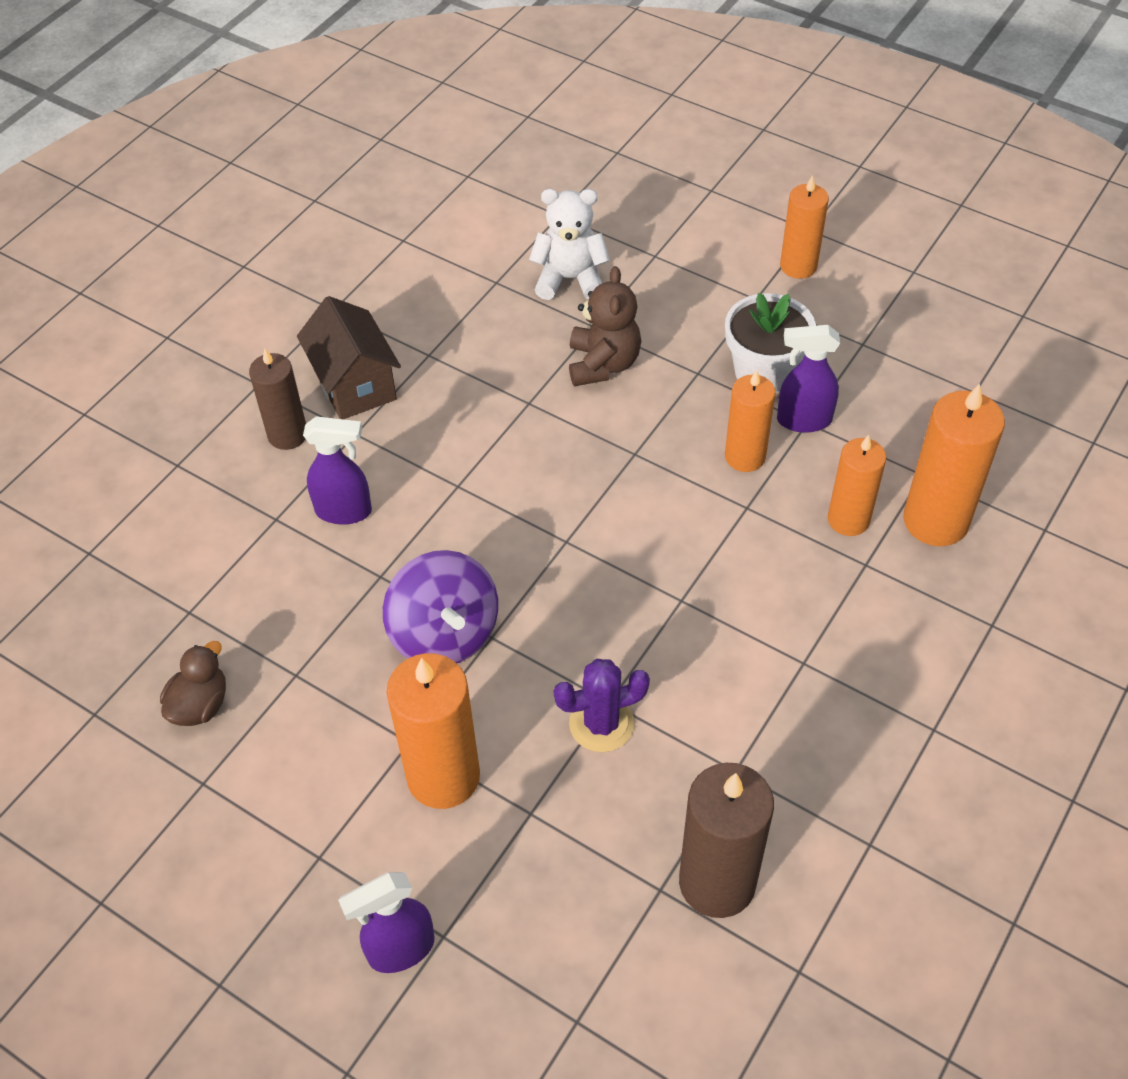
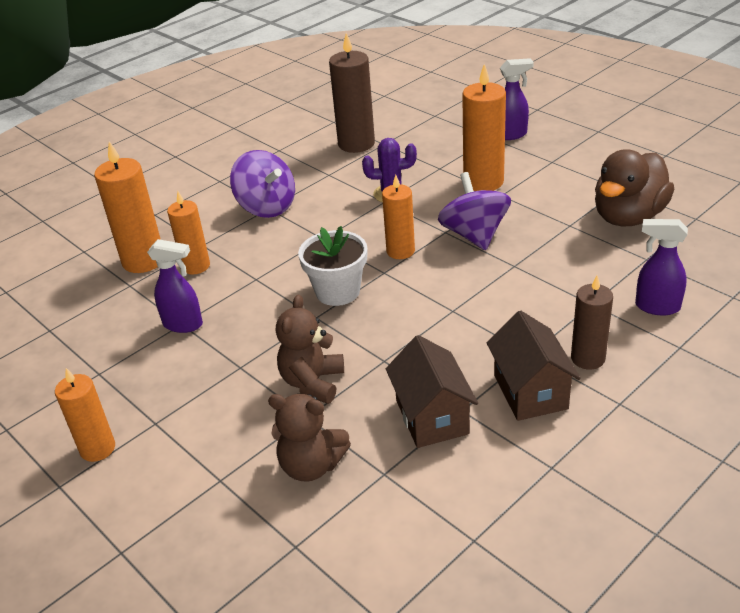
camera: 165 degrees left, 15 degrees down
brown duck [160,641,226,726] -> brown duck [595,149,674,226], size x1.96
purple spray bottle [303,416,372,525] -> purple spray bottle moved to [635,219,688,315]
white teddy bear [529,189,610,300] -> brown teddy bear [268,394,351,482]
white flower pot [725,293,816,393] -> white flower pot moved to [298,226,367,306]
orange candle [725,370,776,472] -> orange candle moved to [382,175,415,259]
none -> purple spinning top [230,150,295,218]
none -> brown house [386,335,478,448]

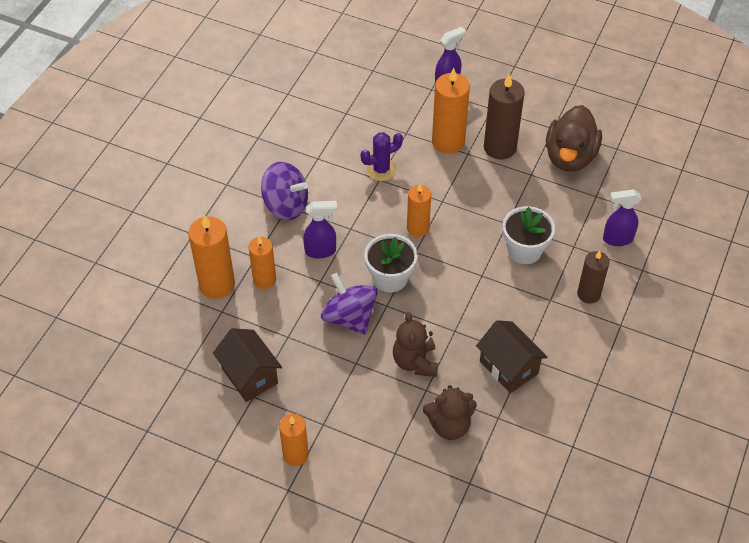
camera: 25 degrees left, 15 degrees up
purple spray bottle [147,239,203,333] -> purple spray bottle moved to [303,201,337,259]
brown candle [329,33,375,153] -> brown candle moved to [484,73,525,160]
purple spinning top [438,172,511,250] -> purple spinning top moved to [321,273,378,335]
brown house [487,311,581,421] -> brown house moved to [213,328,282,402]
none -> white flower pot [503,206,555,264]

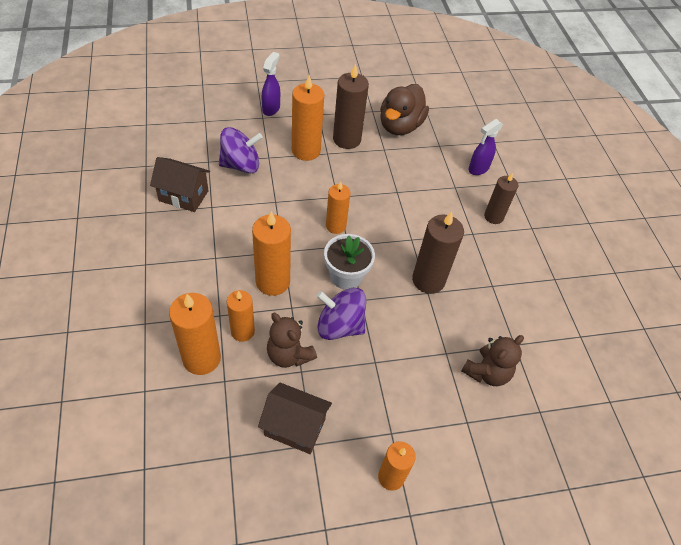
camera: 40 degrees left, 0 degrees up
purple spinning top [261,162,308,220] -> purple spinning top moved to [219,127,263,173]
purple spray bottle [303,201,337,259] -> orange candle [252,211,291,296]
purple cactus [360,132,403,181] -> none
brown teddy bear [393,312,438,377] -> brown teddy bear moved to [267,313,317,368]
brown house [476,320,548,393] -> brown house moved to [150,157,210,212]
white flower pot [503,206,555,264] -> none
brown duck [546,105,602,172] -> brown duck turned 45 degrees clockwise [380,84,429,135]
none -> brown candle [412,211,464,294]

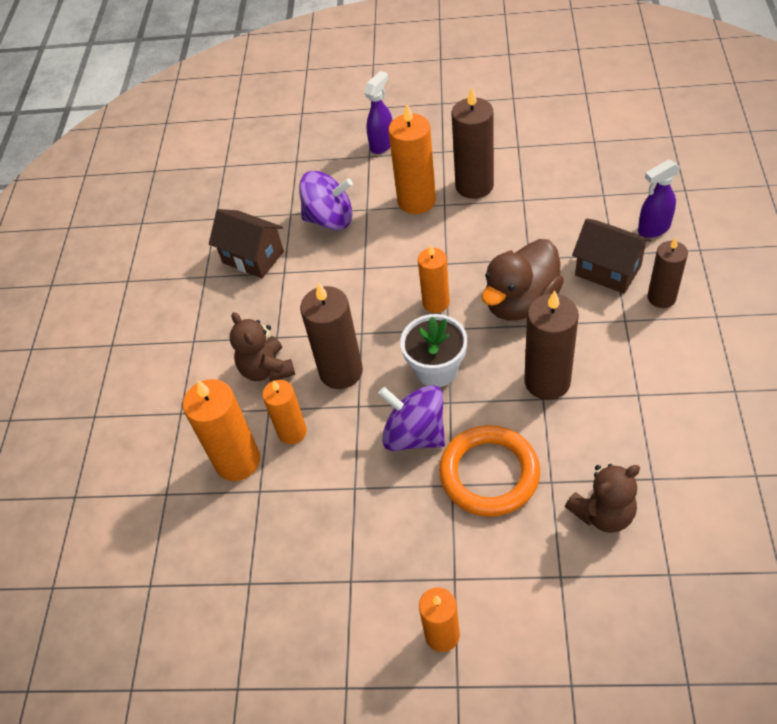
camera: 25 degrees right, 0 degrees up
orange candle [252,211,291,296] -> brown candle [300,282,363,389]
brown house [258,383,332,454] -> brown house moved to [572,219,651,294]
brown teddy bear [267,313,317,368] -> brown teddy bear moved to [230,312,295,382]
brown duck [380,84,429,135] -> brown duck moved to [482,239,564,321]
none -> orange ring [439,425,540,517]

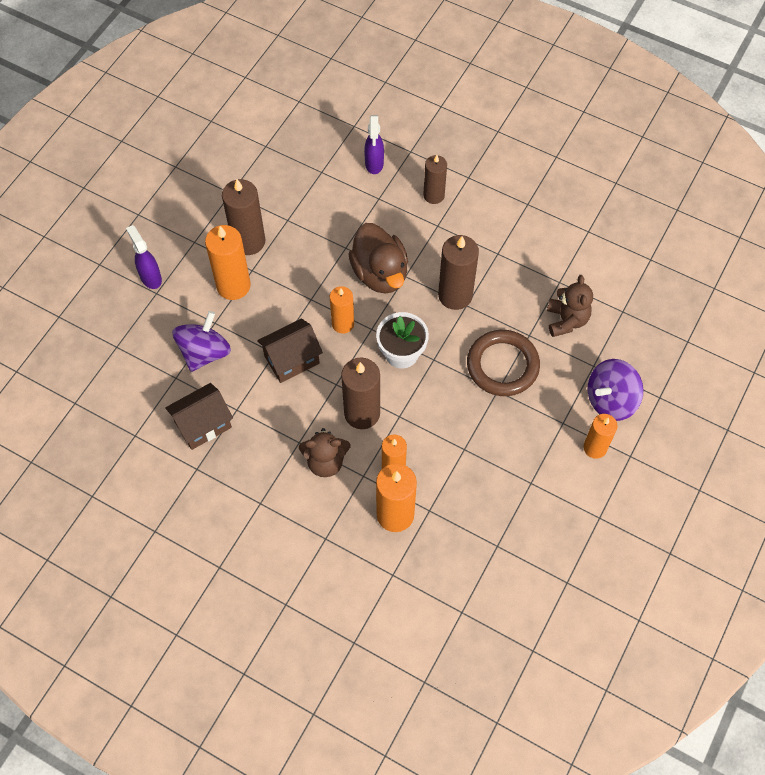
camera: 70 degrees left, 10 degrees up
purple spinning top [378,385,445,451] -> purple spinning top moved to [588,359,643,421]
orange ring [439,425,540,517] -> brown ring [467,330,540,396]
brown house [572,219,651,294] -> brown house moved to [257,319,323,383]

